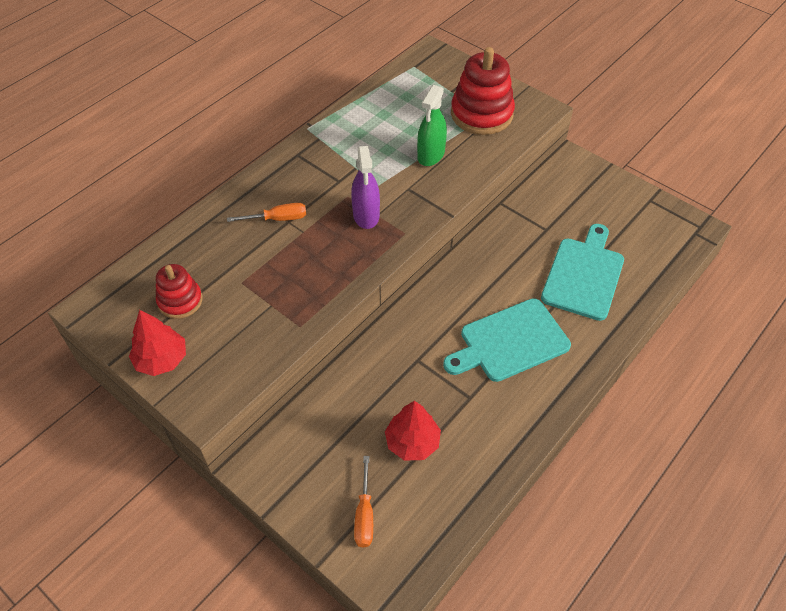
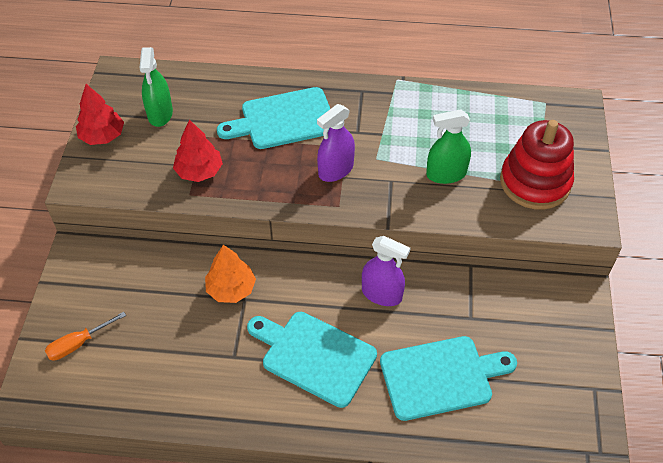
camera: 55 degrees right, 0 degrees up
red stacking toy [156,264,203,319] -> green spray bottle [140,47,173,127]
orange screwdriver [227,203,306,222] -> turquoise cutting board [217,87,330,149]
red tree [385,401,441,461] -> red tree moved to [173,120,223,182]
none -> orange tree [205,245,256,303]
none -> purple spray bottle [362,236,410,306]

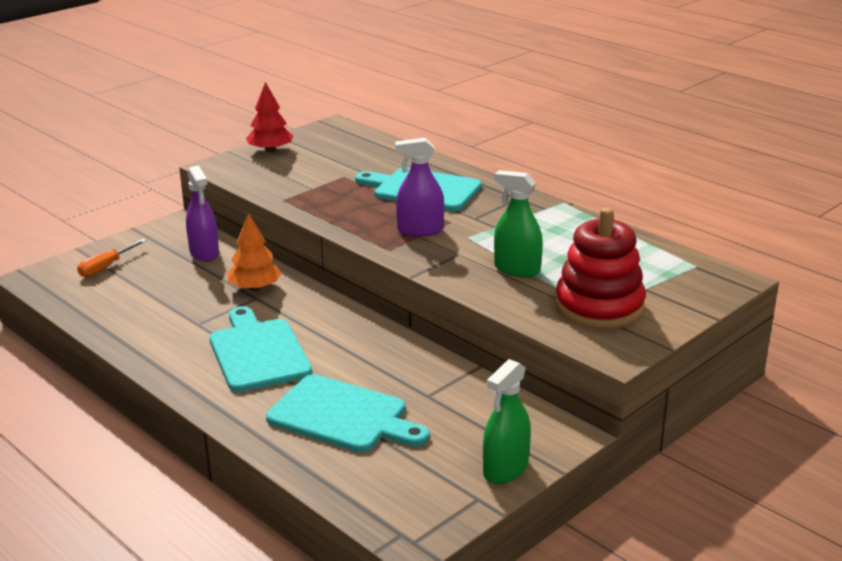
camera: 40 degrees right, 25 degrees down
orange screwdriver [45,312,126,360] -> orange screwdriver turned 60 degrees counterclockwise [77,239,147,277]
green spray bottle [140,47,173,127] -> green spray bottle moved to [483,359,531,484]
red tree [173,120,223,182] -> none
purple spray bottle [362,236,410,306] -> purple spray bottle moved to [186,166,219,261]

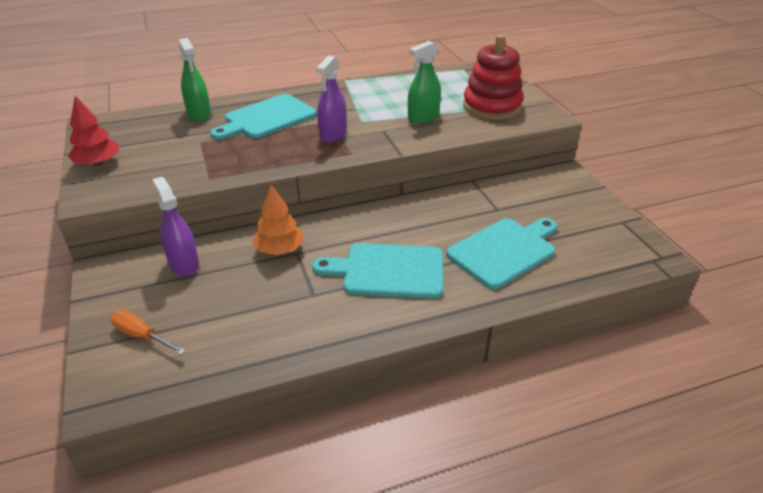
camera: 65 degrees left, 10 degrees up
orange screwdriver [77,239,147,277] -> orange screwdriver turned 150 degrees clockwise [110,310,186,355]
purple spray bottle [186,166,219,261] -> purple spray bottle turned 120 degrees counterclockwise [152,177,199,276]
green spray bottle [483,359,531,484] -> green spray bottle moved to [179,38,211,121]

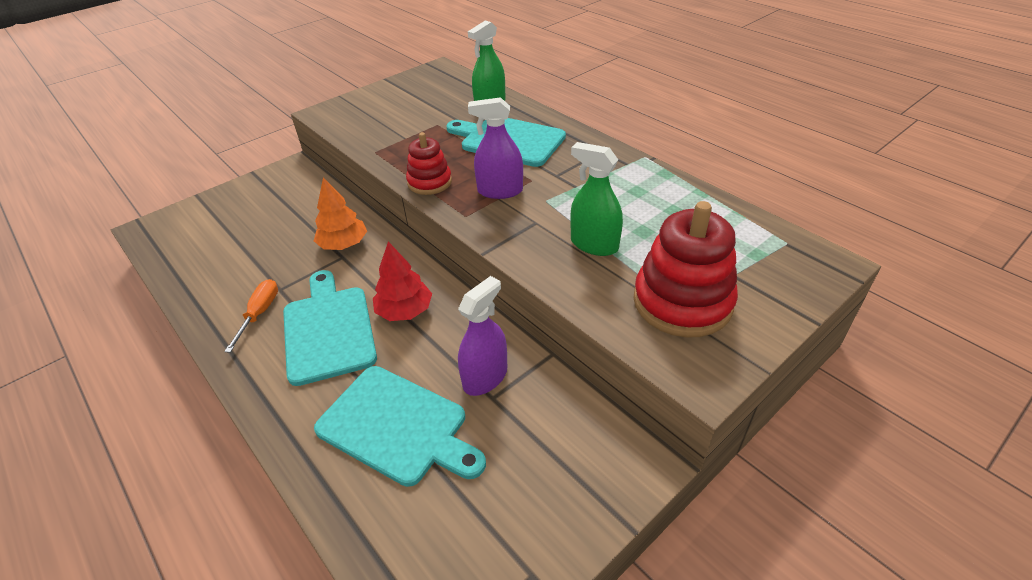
camera: 70 degrees right, 5 degrees up
red tree [68,96,119,166] -> red tree moved to [373,242,432,321]
orange screwdriver [110,310,186,355] -> orange screwdriver moved to [224,279,278,353]
purple spray bottle [152,177,199,276] -> purple spray bottle moved to [458,276,507,396]
none -> red stacking toy [406,132,452,195]

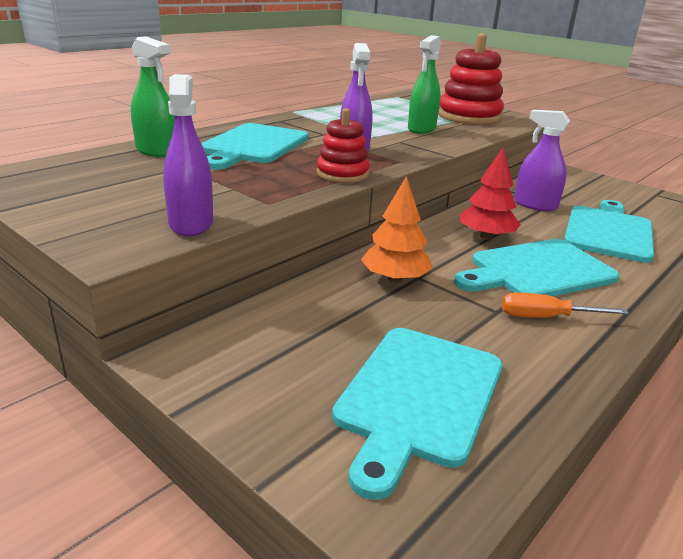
camera: 100 degrees left, 15 degrees down
none -> purple spray bottle [163,74,213,236]
none -> turquoise cutting board [332,328,502,500]

